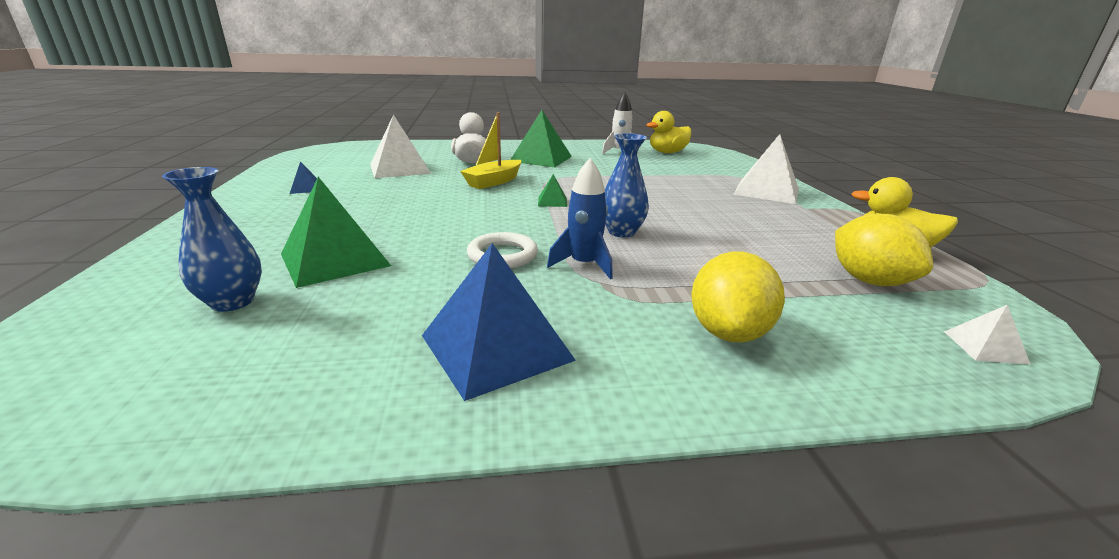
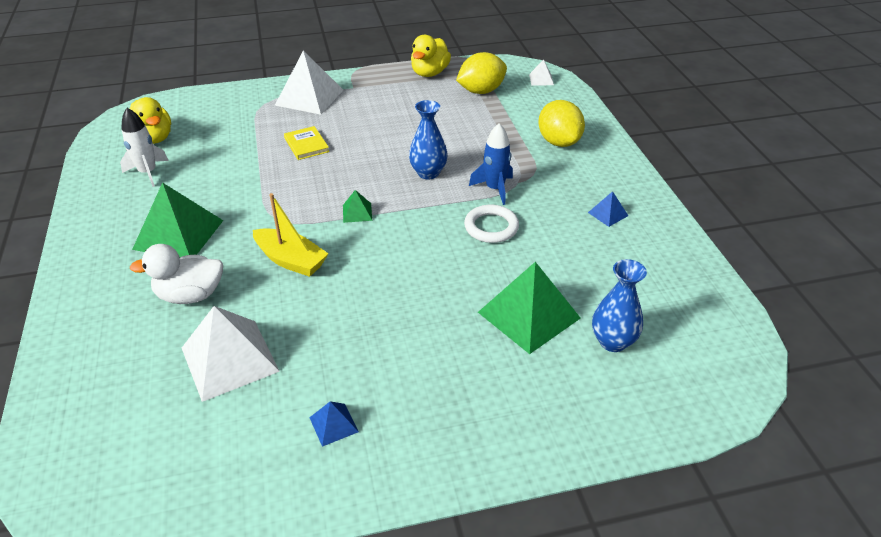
camera: 95 degrees left, 15 degrees up
blue pyramid [422,243,576,401] -> blue pyramid [588,191,628,227], size x0.46
yellow lemon [691,251,785,343] -> yellow lemon turned 60 degrees clockwise [539,100,585,147]
none -> yellow book [284,126,329,160]

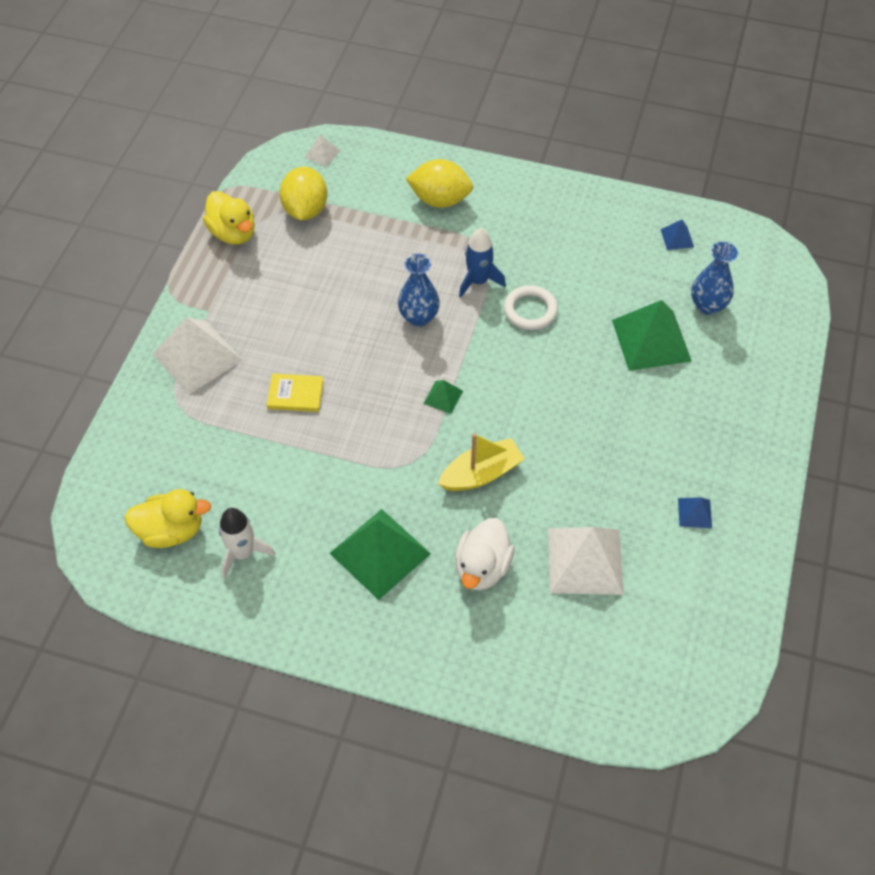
camera: 60 degrees left, 15 degrees up
blue pyramid [588,191,628,227] -> blue pyramid moved to [661,220,694,250]

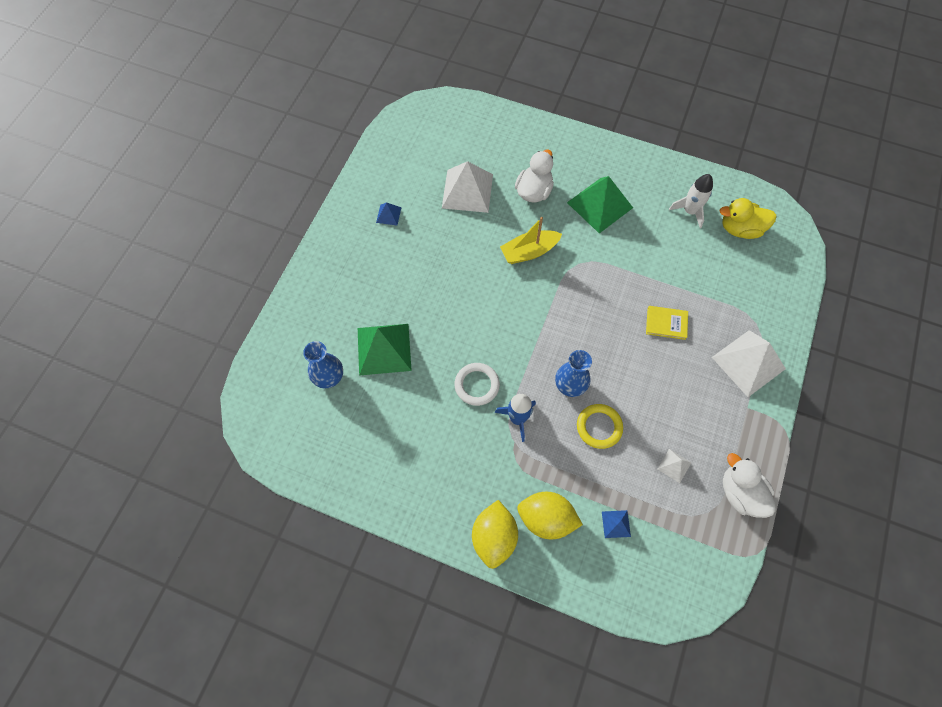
camera: 175 degrees left, 10 degrees up
yellow duck [203,191,255,244] -> white duck [723,453,776,518]
yellow lemon [279,167,327,220] -> yellow lemon moved to [472,500,518,569]
white pyramid [304,135,340,167] -> white pyramid moved to [658,449,691,483]
green pyramid [424,380,463,414] -> none
blue pyramid [661,220,694,250] -> blue pyramid moved to [602,510,631,538]
none -> yellow ring [577,404,623,449]

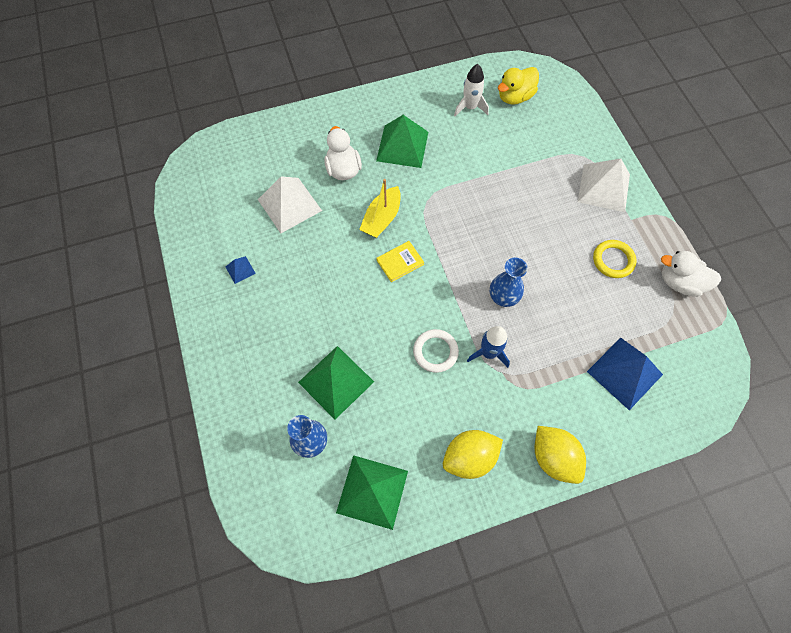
camera: 40 degrees left, 0 degrees up
yellow lemon [517,492,583,539] -> yellow lemon moved to [443,430,503,479]
yellow ring [577,404,623,449] -> yellow ring moved to [593,240,637,278]
blue pyramid [602,510,631,538] -> blue pyramid [587,338,663,410], size x2.19
yellow book [646,306,688,340] -> yellow book moved to [376,241,424,282]
white pyramid [658,449,691,483] -> none
none -> green pyramid [336,455,408,530]

